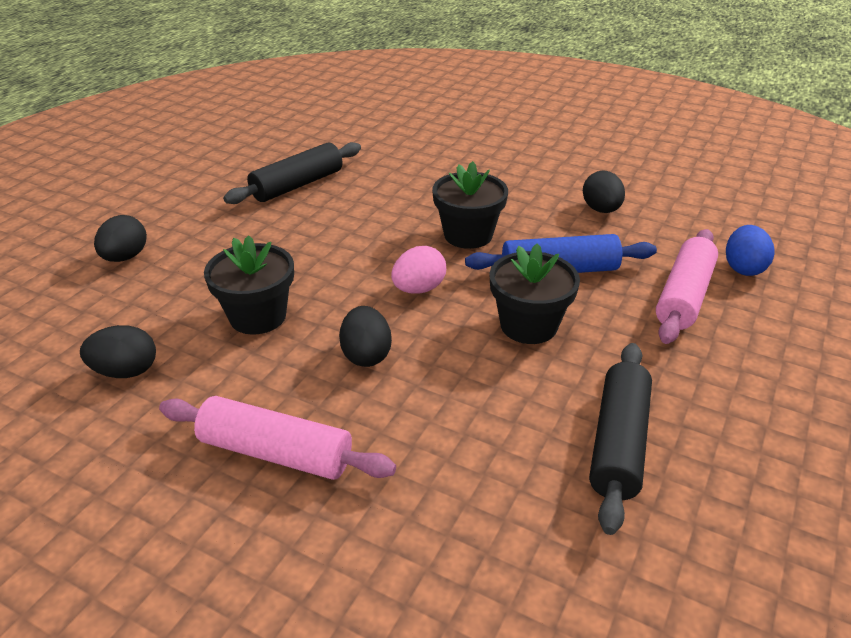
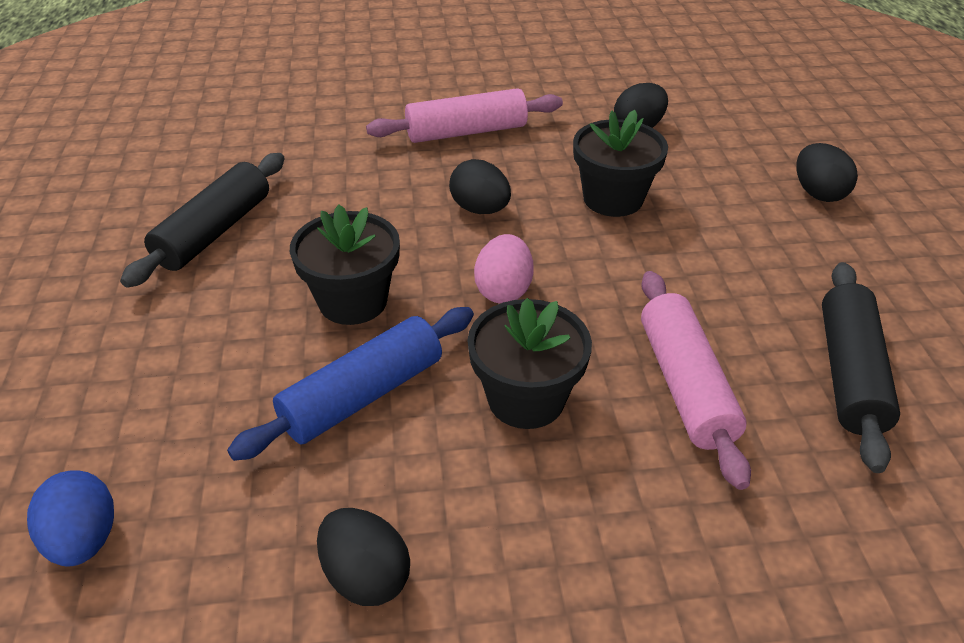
camera: 145 degrees right, 5 degrees up
black rolling pin [589,343,652,535] -> black rolling pin turned 45 degrees clockwise [120,153,285,288]
pink rolling pin [656,229,718,344] -> pink rolling pin moved to [641,271,751,490]

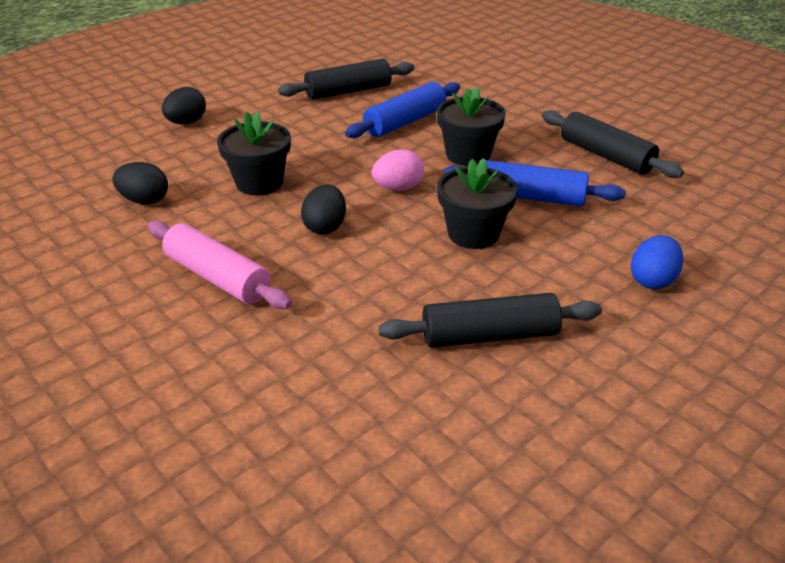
camera: 125 degrees left, 5 degrees down
blue egg [27,471,114,567] -> blue egg moved to [631,235,683,289]
black egg [317,508,410,606] -> black rolling pin [542,110,684,178]
pink rolling pin [641,271,751,490] -> blue rolling pin [345,82,460,138]

